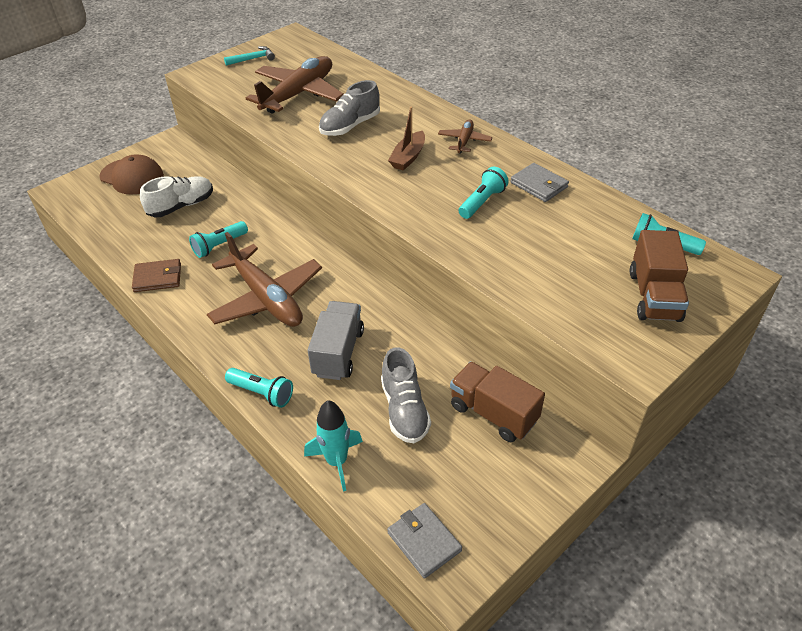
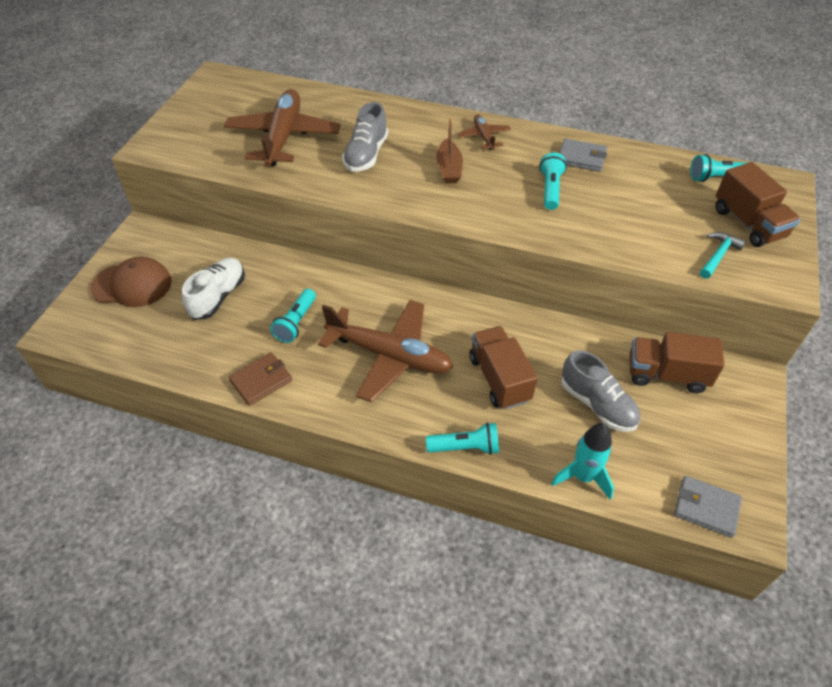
camera: 30 degrees left, 5 degrees up
turquoise hammer [224,46,275,66] -> turquoise hammer moved to [700,232,746,279]
grey truck [308,301,364,380] -> brown truck [469,326,538,410]

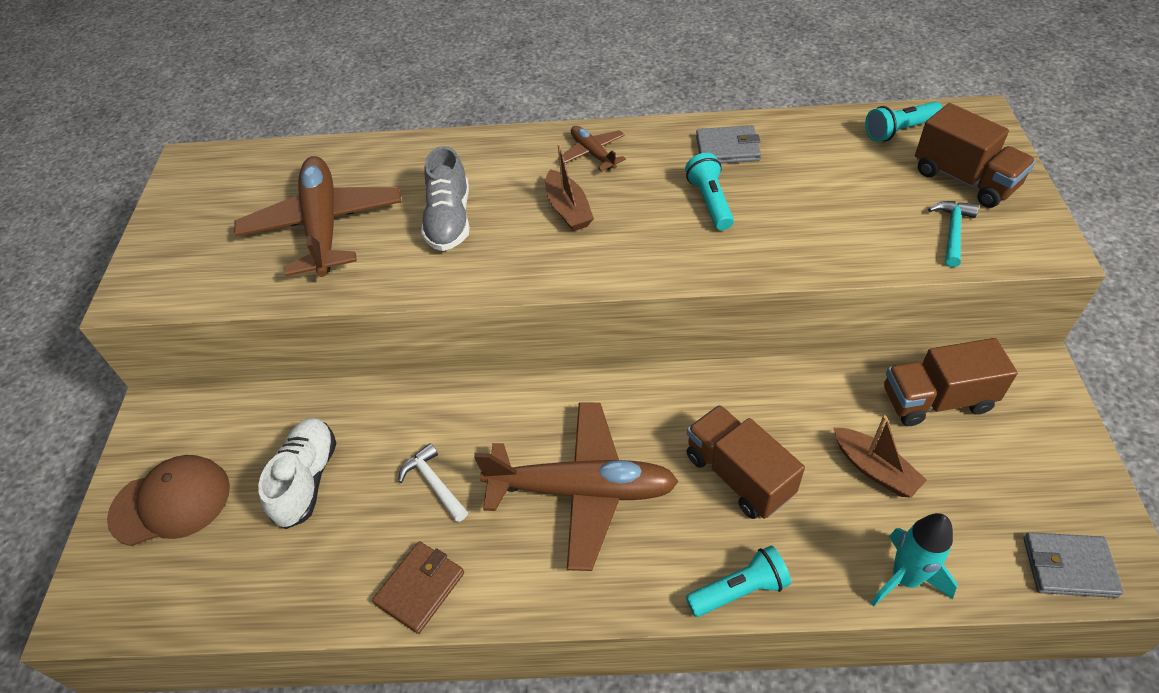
camera: 15 degrees left, 0 degrees up
turquoise flashlight [270,289,316,343] -> white hammer [398,443,468,522]
grey shoe [561,350,640,432] -> brown boat [834,415,927,498]

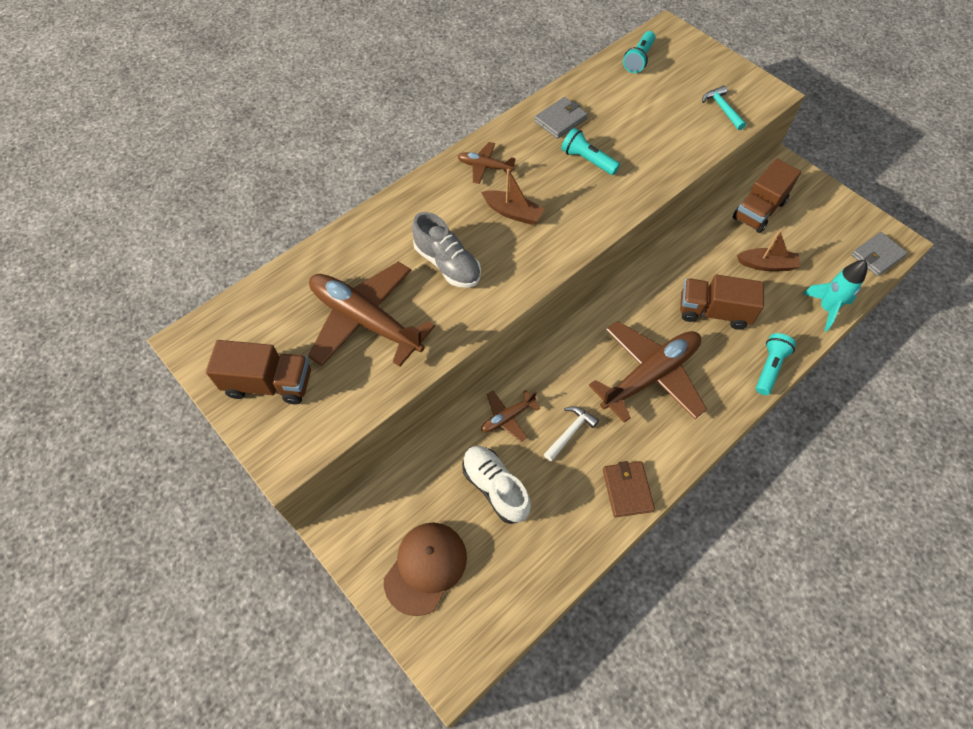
camera: 45 degrees left, 10 degrees up
white hammer [398,443,468,522] -> white hammer turned 120 degrees clockwise [544,406,599,461]
brown truck [915,103,1036,208] -> brown truck moved to [206,340,311,405]
none -> brown plane [481,390,540,442]

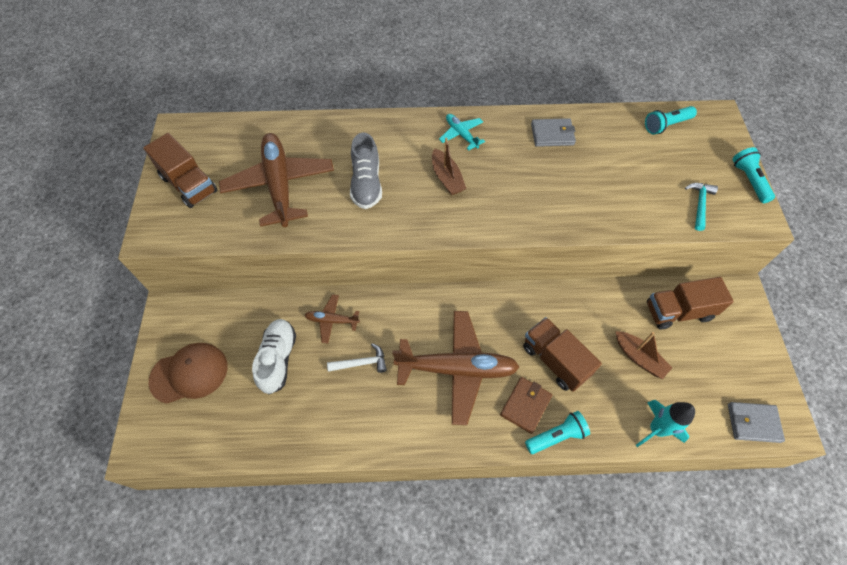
camera: 40 degrees right, 0 degrees up
brown plane [458,142,516,184] -> turquoise plane [439,114,485,150]
turquoise flashlight [561,128,620,175] -> turquoise flashlight moved to [732,147,775,203]
brown wallet [603,461,655,517] -> brown wallet moved to [500,377,552,434]

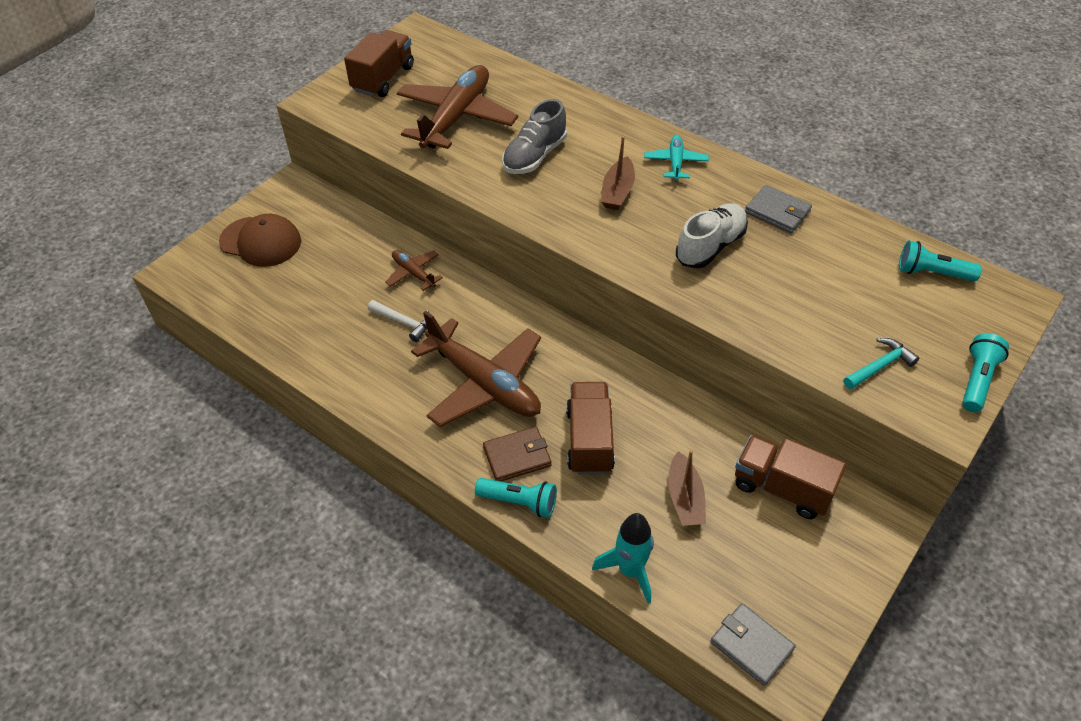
camera: 40 degrees right, 10 degrees down
brown truck [143,133,217,208] -> brown truck turned 150 degrees counterclockwise [344,30,414,97]
white shoe [252,319,296,394] -> white shoe moved to [676,203,748,268]

